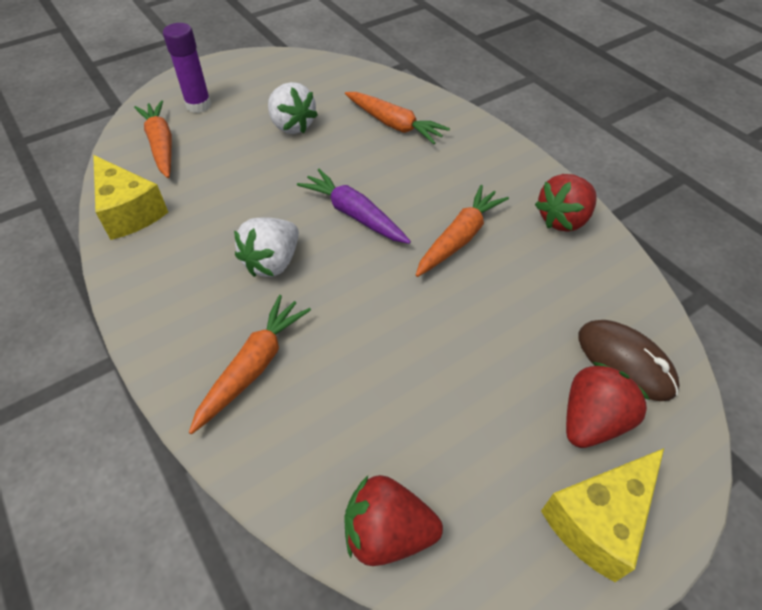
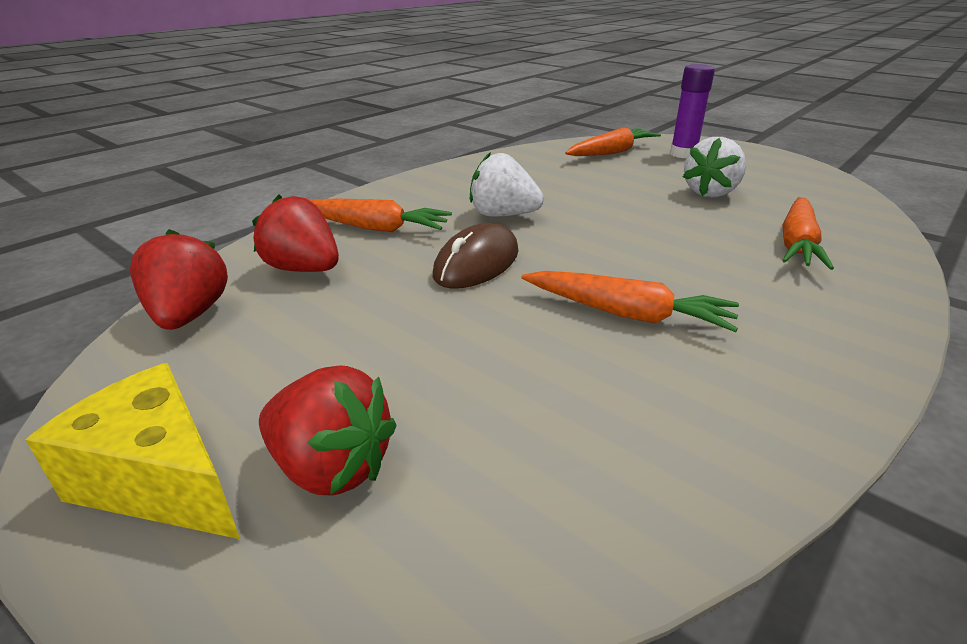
camera: 75 degrees right, 20 degrees down
yellow cheese [93,155,168,240] -> none
purple carrot [297,169,411,244] -> none
red strawberry [535,174,597,232] -> red strawberry moved to [252,194,339,272]
brown mouse [578,320,680,401] -> brown mouse moved to [433,223,519,289]

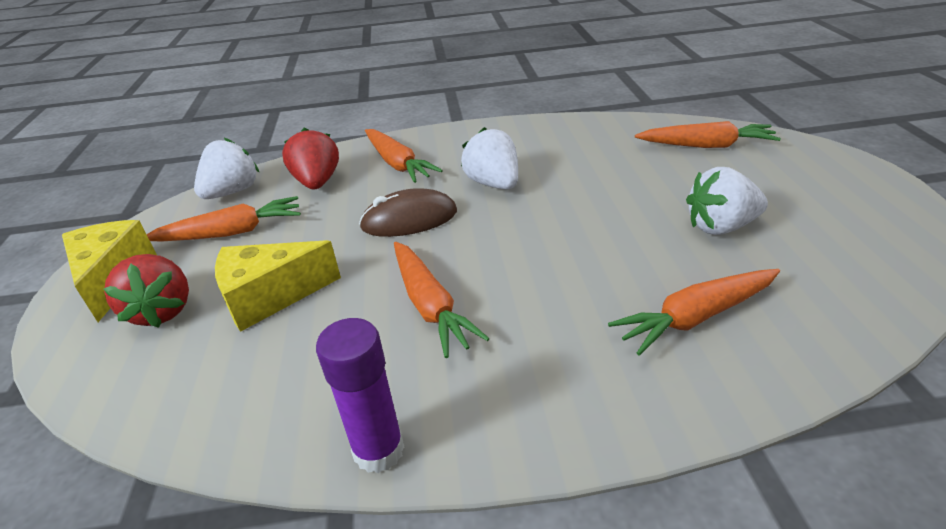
camera: 45 degrees right, 5 degrees up
red strawberry [130,229,228,330] -> white strawberry [194,138,259,199]
purple glue stick [670,64,715,158] -> purple glue stick moved to [316,318,404,473]
none -> orange carrot [147,196,301,242]
none -> yellow cheese [215,240,341,332]

